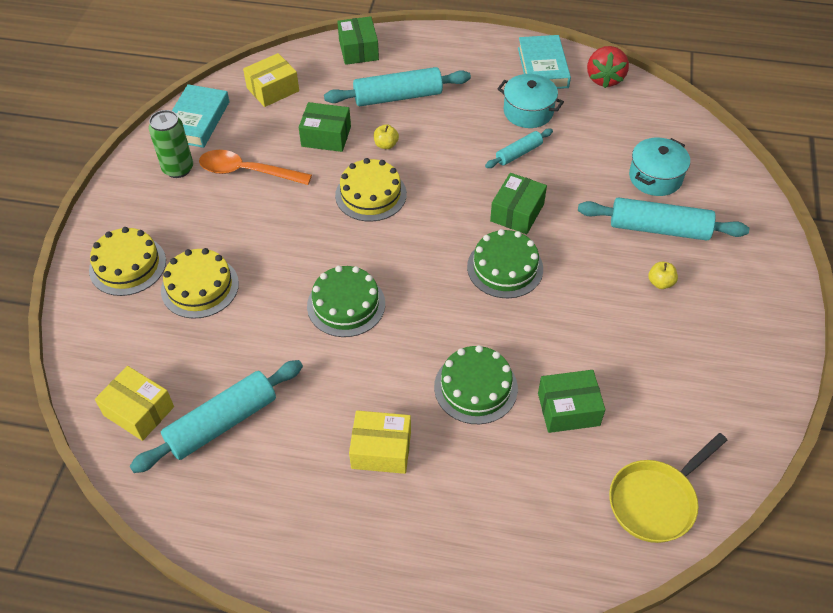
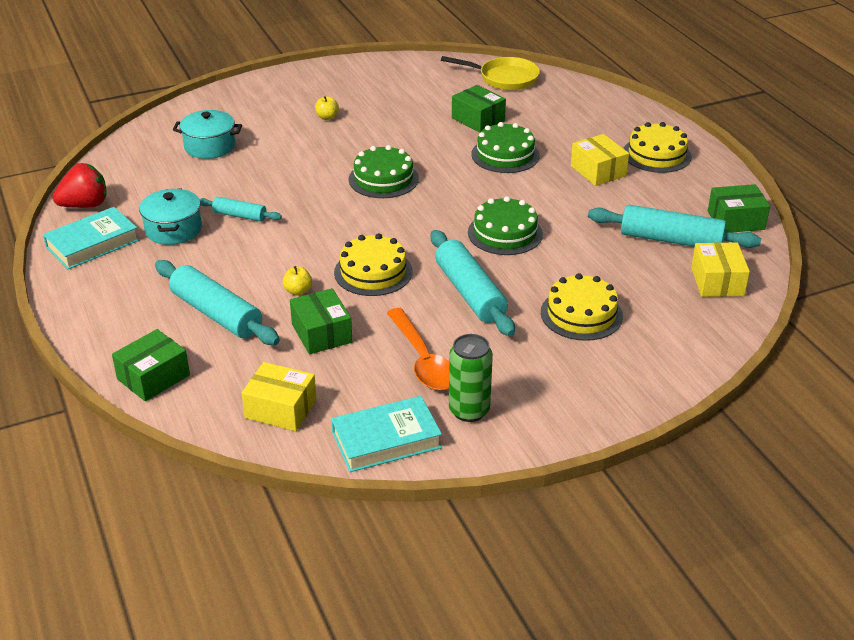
camera: 125 degrees left, 15 degrees down
yellow cake [89,227,166,296] -> yellow cake moved to [623,122,692,173]
green box [490,173,547,234] -> green box moved to [708,184,770,232]
turquoise rolling pin [578,197,749,241] -> turquoise rolling pin moved to [431,230,515,336]

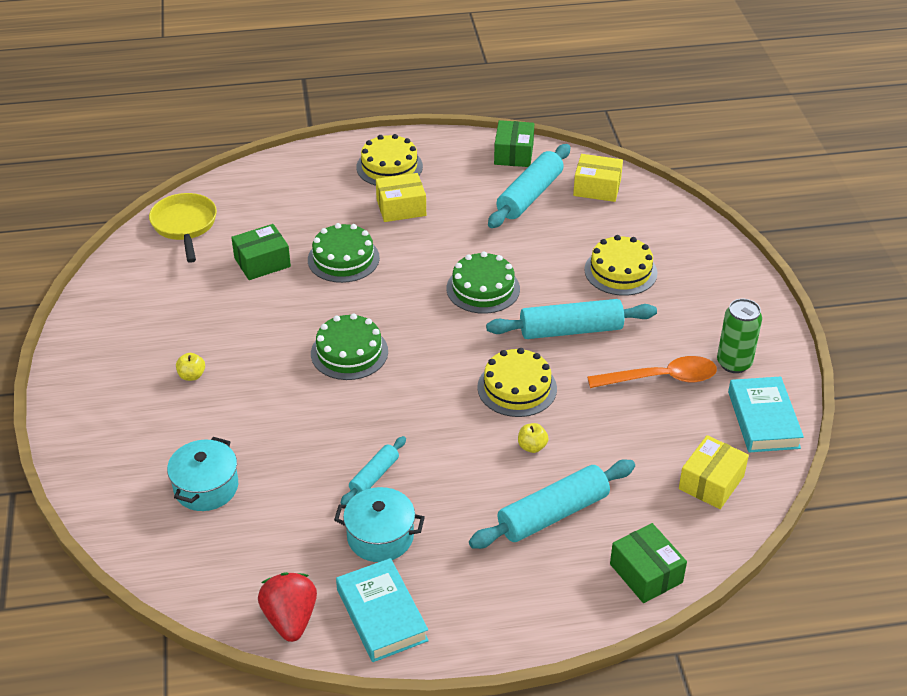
camera: 75 degrees left, 5 degrees up
green box [290,288,352,354] -> none
yellow pan [441,56,540,90] -> yellow pan turned 45 degrees counterclockwise [149,193,217,263]

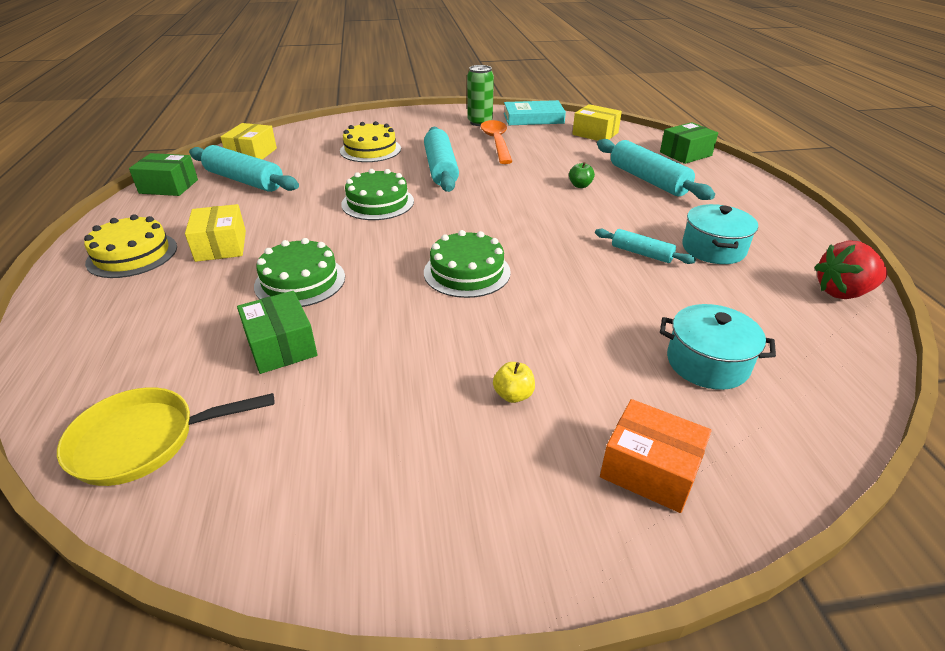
camera: 90 degrees left, 5 degrees down
turquoise book [336,558,429,662] -> none
yellow cake [477,348,557,417] -> none
yellow apple [518,423,548,453] -> green apple [569,162,595,188]
none -> orange box [600,399,711,513]

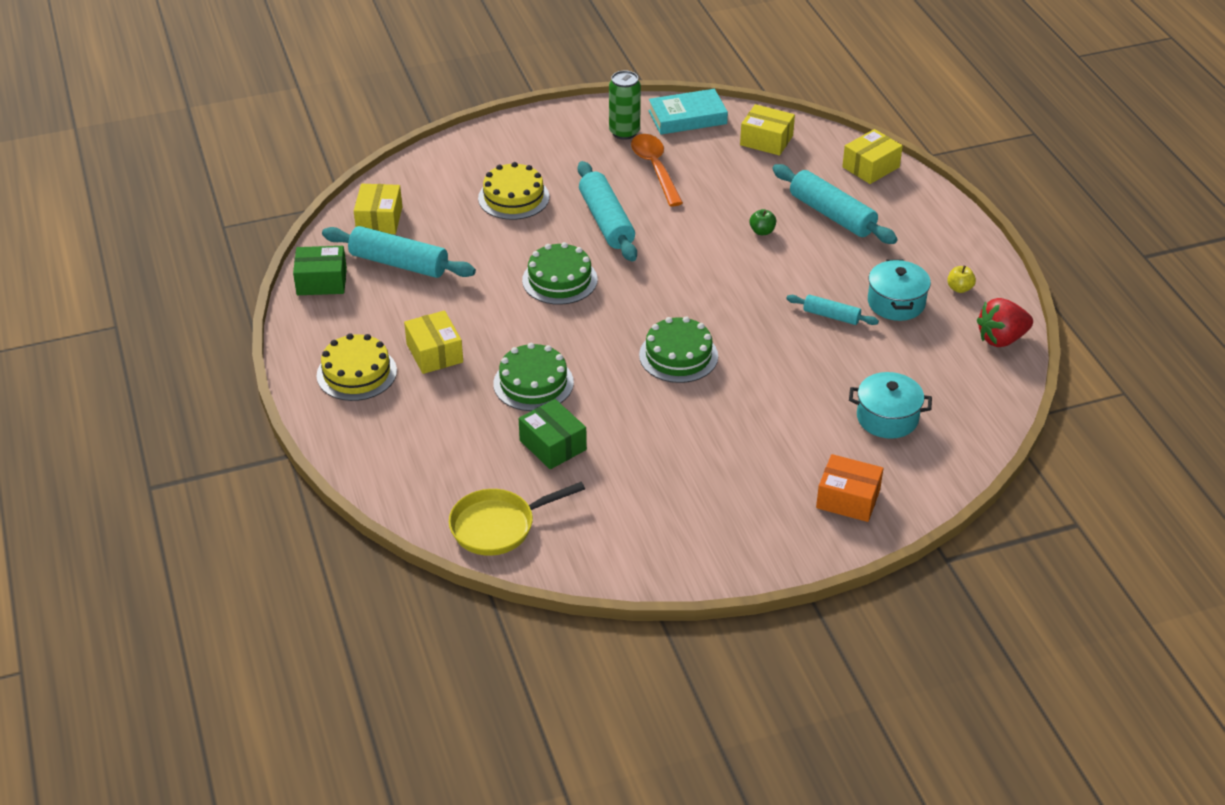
camera: 10 degrees left, 5 degrees up
yellow apple [493,362,535,403] -> yellow apple moved to [947,266,976,293]
green box [660,122,718,164] -> yellow box [842,129,903,184]

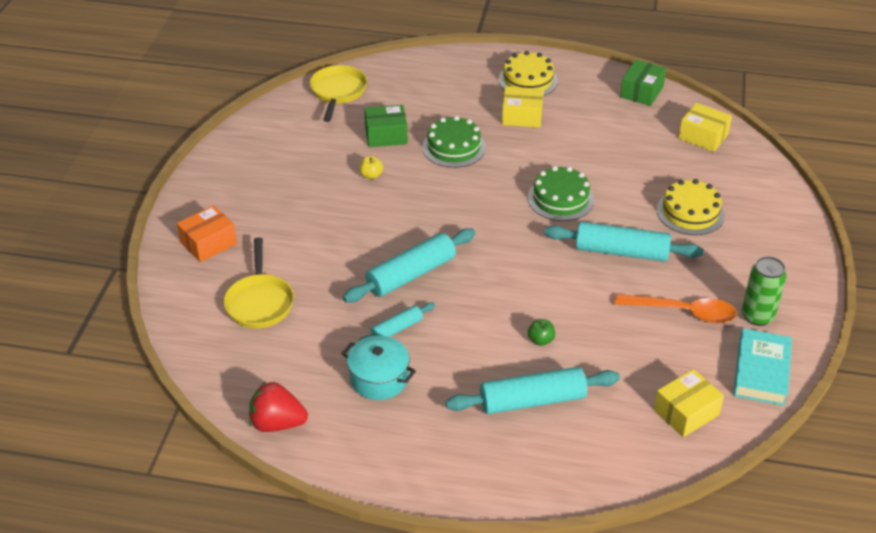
camera: 120 degrees right, 0 degrees up
turquoise rolling pin [322,226,476,278] -> turquoise rolling pin moved to [343,228,476,302]
green cake [639,316,718,383] -> none
yellow box [842,129,903,184] -> none
turquoise pot [849,372,932,439] -> yellow pan [223,238,294,328]
yellow apple [947,266,976,293] -> yellow apple moved to [360,156,383,179]
red strawberry [977,298,1033,347] -> red strawberry turned 90 degrees counterclockwise [249,381,308,432]

